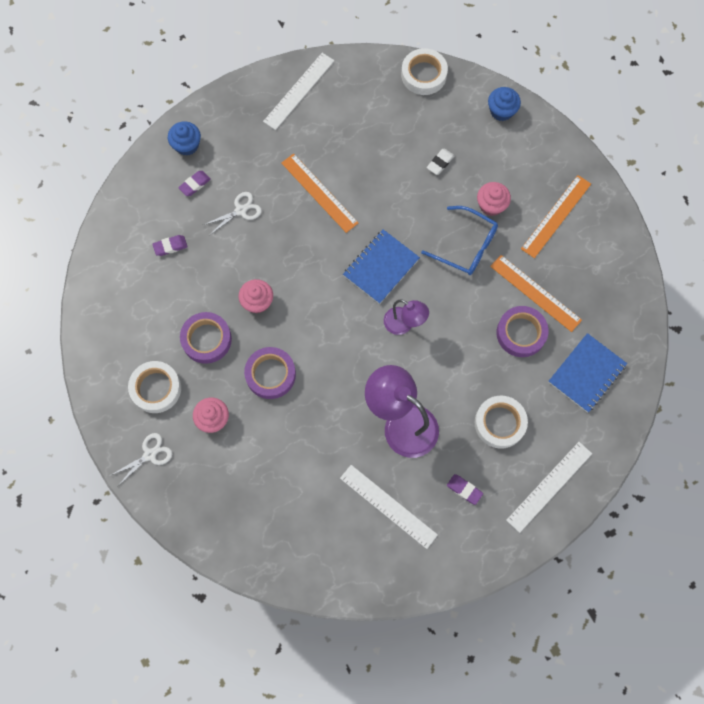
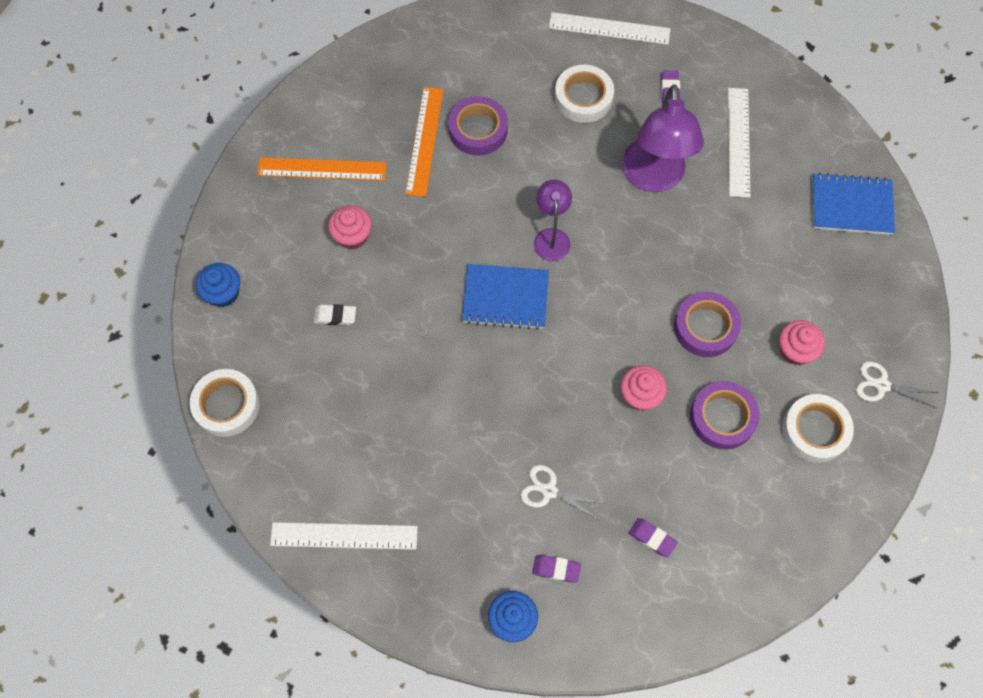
camera: 125 degrees left, 5 degrees down
orange ruler [282,153,358,233] -> none
blue glasses [421,206,498,275] -> none
blue notebook [549,333,627,413] -> blue notebook moved to [812,173,895,235]

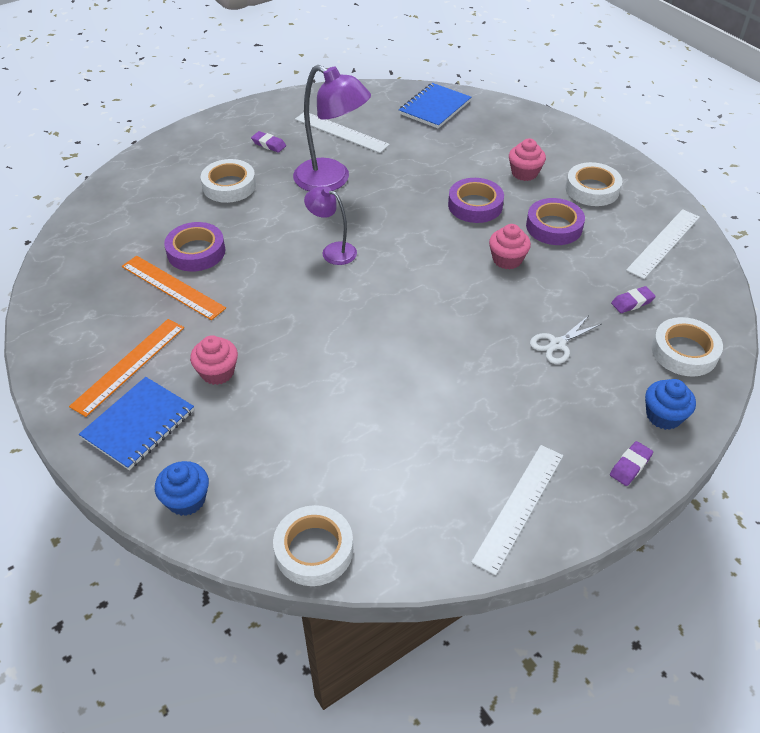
camera: 60 degrees left, 20 degrees down
white eraser [313,304,356,325] -> none
blue notebook [462,264,549,330] -> blue notebook moved to [79,377,194,470]
purple eraser [532,555,581,583] -> purple eraser moved to [610,441,653,486]
white ruler [549,12,671,45] -> white ruler moved to [626,209,700,279]
white scissors [856,361,939,408] -> none
none -> white tape [652,317,723,376]

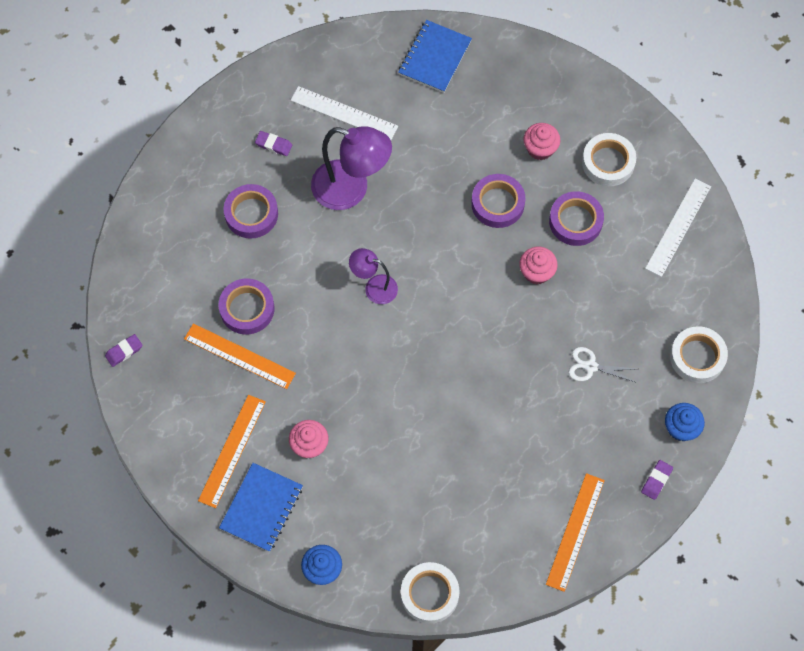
camera: 10 degrees left, 20 degrees up
white tape [201,159,256,203] -> purple tape [224,184,278,239]
white ruler [471,445,563,576] -> orange ruler [546,473,605,592]
white scissors [530,315,601,364] -> white scissors turned 60 degrees clockwise [568,347,635,382]
purple eraser [611,286,656,313] -> purple eraser moved to [105,334,142,367]

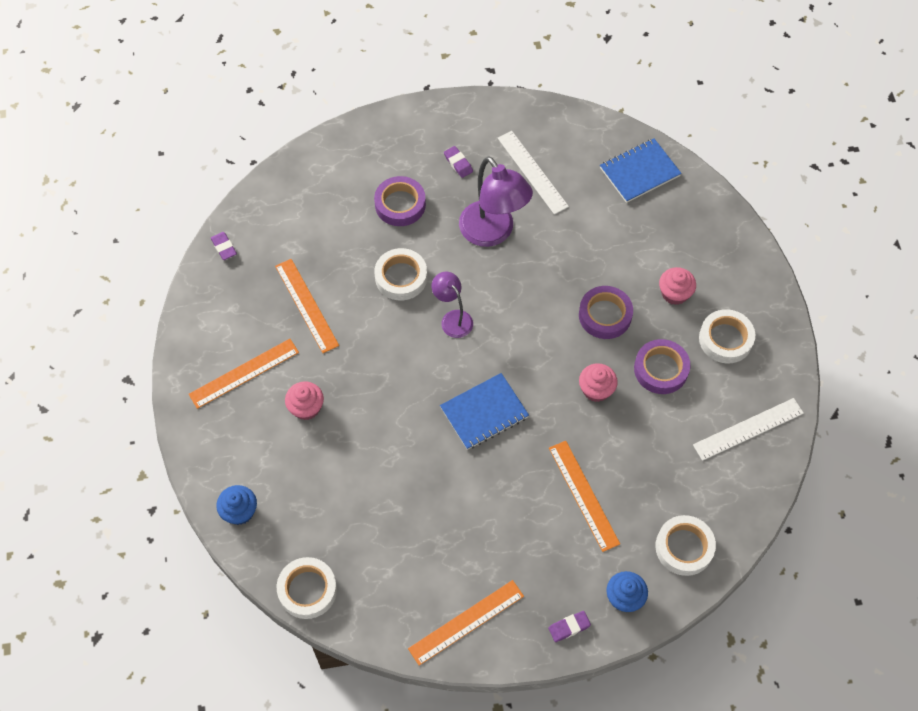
camera: 35 degrees right, 5 degrees down
purple eraser [105,334,142,367] -> purple eraser turned 60 degrees clockwise [211,232,237,260]
purple tape [219,279,274,334] -> none
blue notebook [219,463,303,552] -> blue notebook moved to [440,373,529,450]
white scissors [568,347,635,382] -> orange ruler [549,441,620,552]
none -> white tape [374,248,427,300]

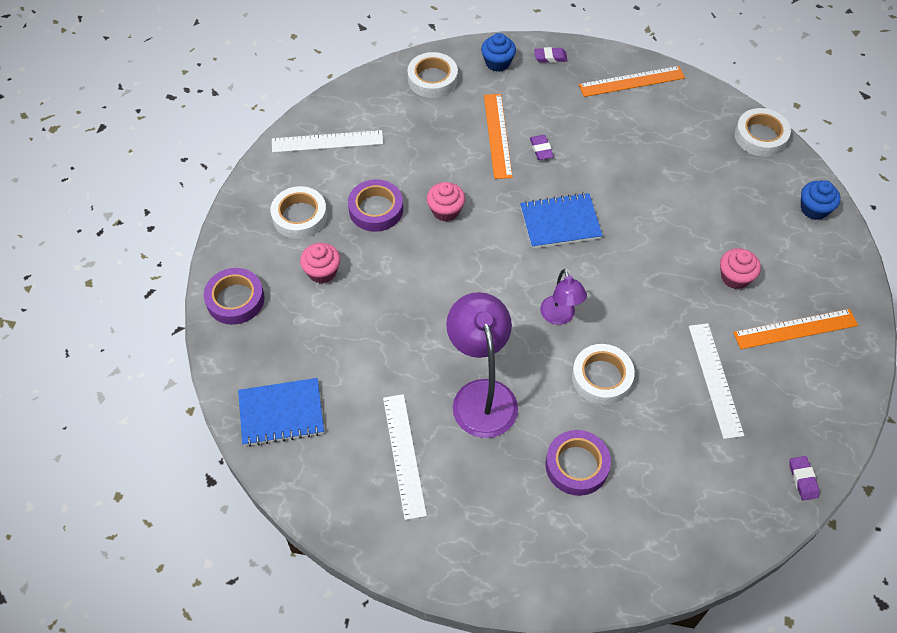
camera: 160 degrees left, 5 degrees down
orange ruler [275,259,339,353] -> white ruler [689,323,744,439]
purple eraser [444,146,473,178] -> purple eraser moved to [530,135,554,160]
purple tape [579,286,633,339] -> purple tape moved to [204,268,264,325]

